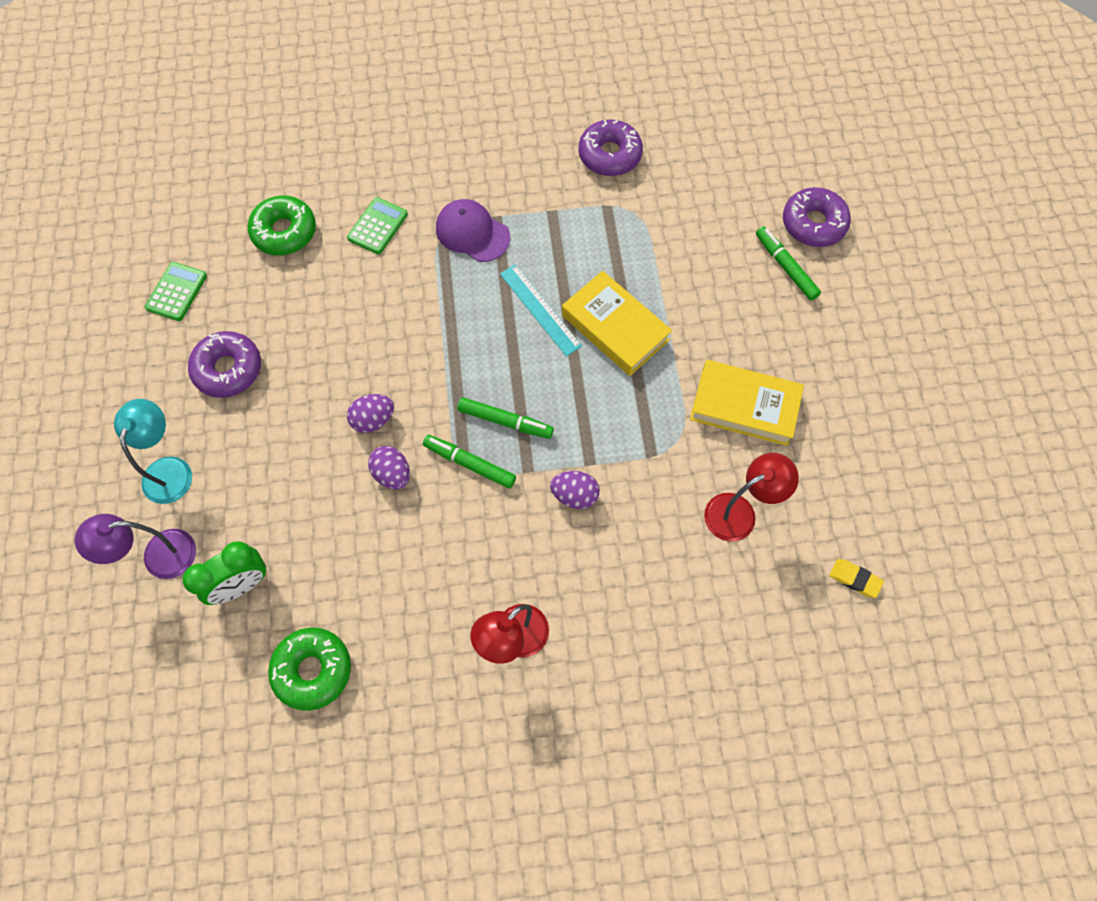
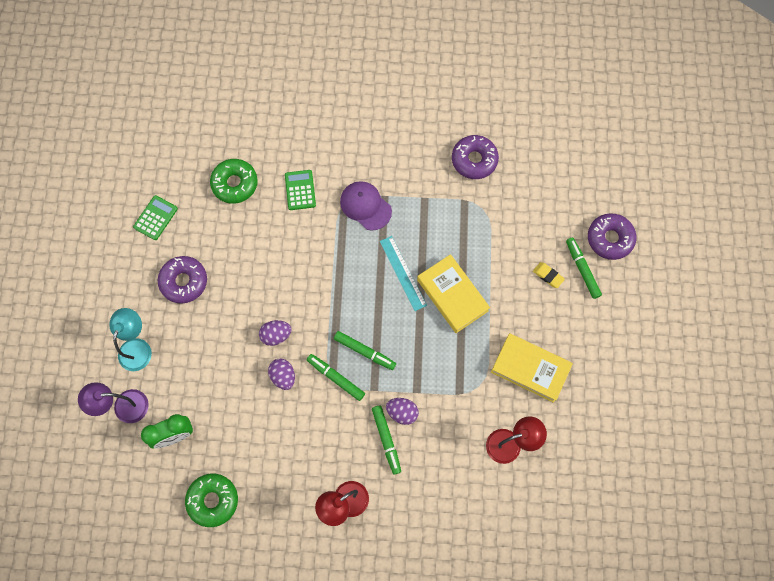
camera: 10 degrees right, 5 degrees up
green calculator [347,197,408,254] -> green calculator turned 45 degrees counterclockwise [285,170,316,210]
yellow eraser [829,559,884,598] -> yellow eraser moved to [533,262,565,288]
none -> green marker [372,405,401,475]

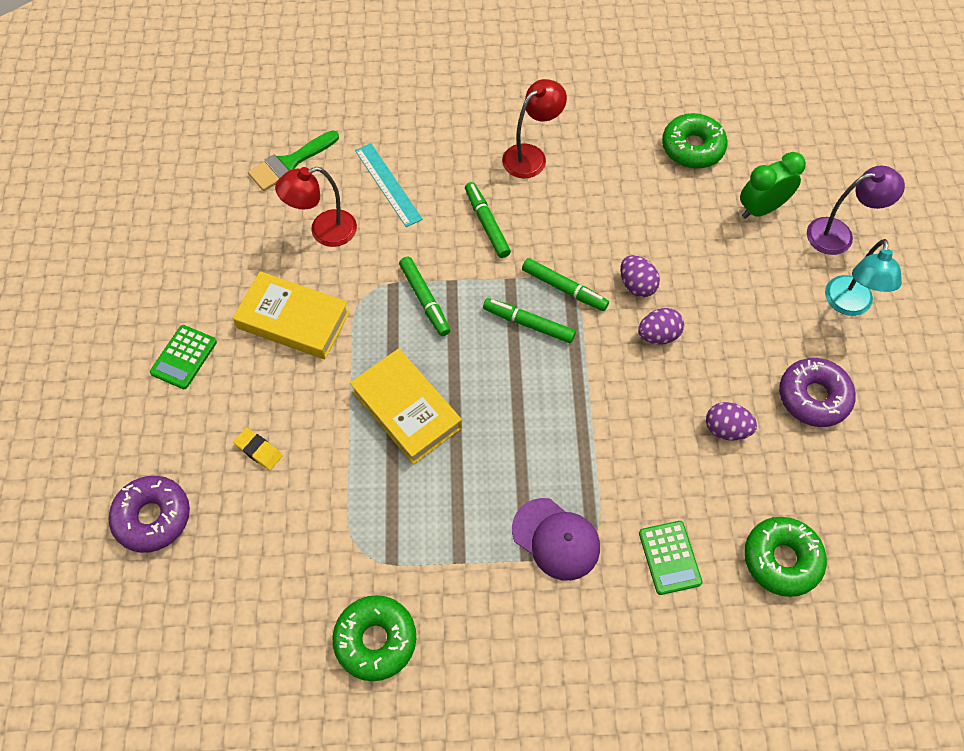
camera: 175 degrees right, 10 degrees down
green calculator [133,195,178,240] -> green calculator moved to [150,325,217,389]
turquoise ruler [380,236,427,311] -> turquoise ruler moved to [355,143,423,227]
purple egg [386,398,419,425] -> purple egg moved to [706,402,757,440]
purple donut [452,135,499,179] -> green donut [333,595,416,681]
green marker [566,237,602,299] -> green marker moved to [399,257,450,336]
none -> green brush [248,130,339,191]

